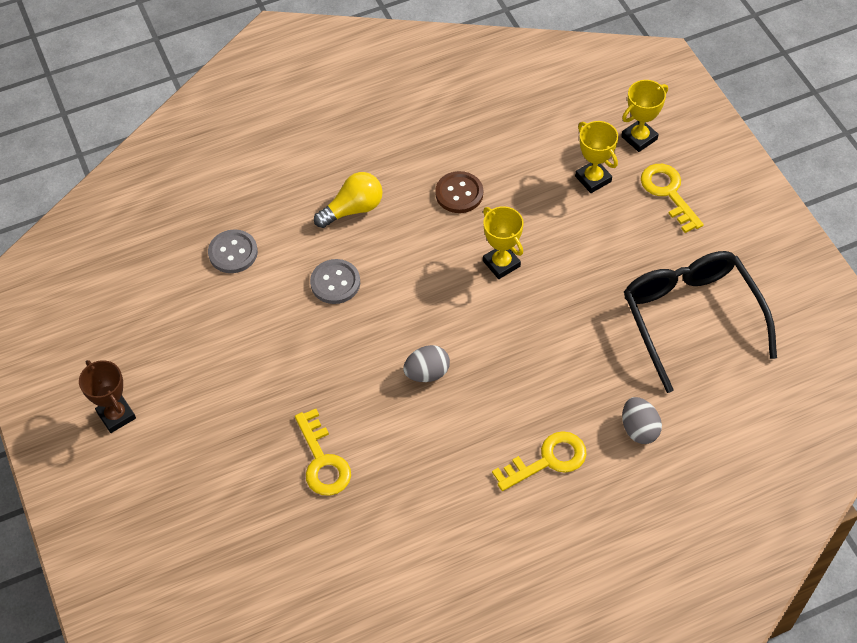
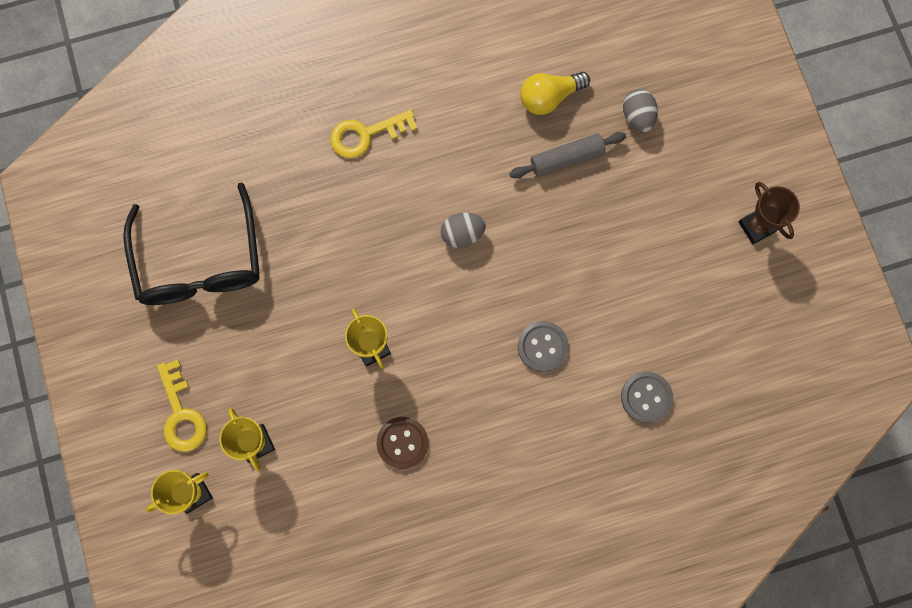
camera: 175 degrees left, 20 degrees up
yellow key [295,409,351,496] -> grey rolling pin [510,132,626,178]
yellow light bulb [314,172,383,228] -> yellow light bulb moved to [520,72,590,115]
grey egg [622,397,662,444] -> grey egg moved to [623,89,658,132]

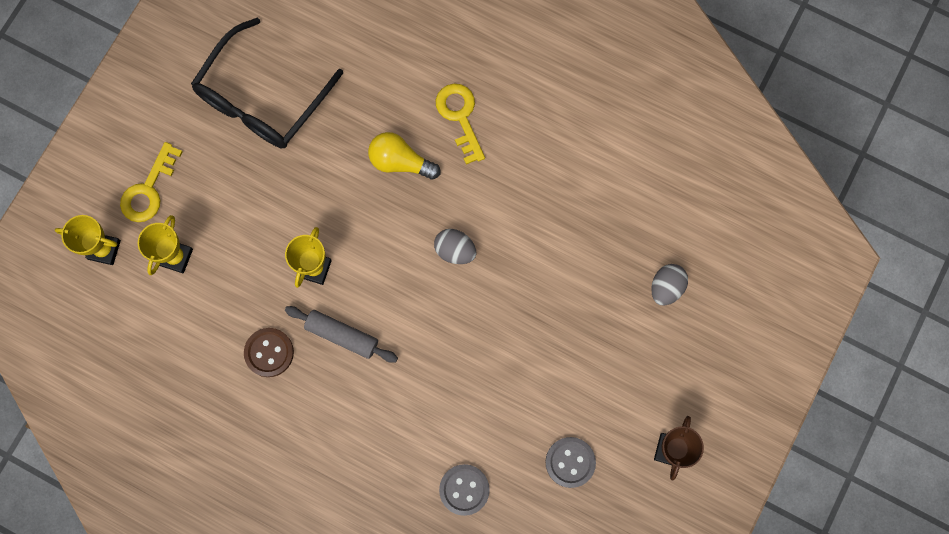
camera: 45 degrees right, 0 degrees up
yellow key [330,110,417,158] -> yellow key turned 45 degrees clockwise [436,84,485,164]
grey rolling pin [510,132,626,178] -> grey rolling pin moved to [285,306,398,363]
grey button [518,321,569,372] -> grey button moved to [545,437,596,488]
yellow light bulb [520,72,590,115] -> yellow light bulb moved to [368,132,440,180]

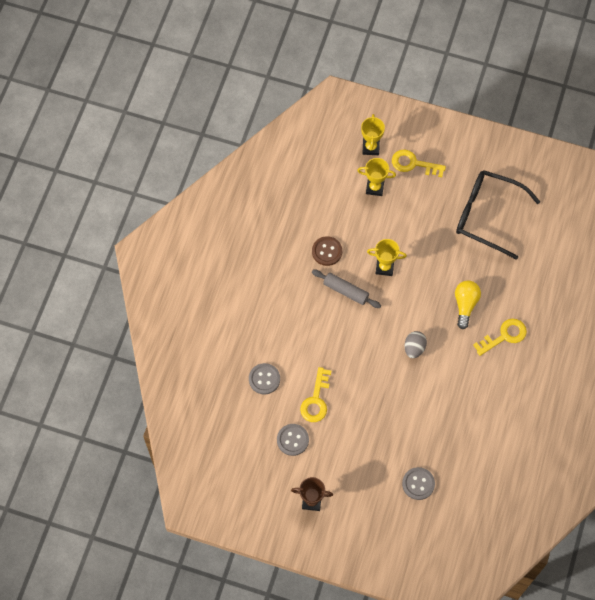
camera: 80 degrees right, 10 degrees down
grey rolling pin [285,306,398,363] -> grey rolling pin turned 75 degrees counterclockwise [312,270,381,308]
grey egg [651,264,688,306] -> grey button [402,467,435,500]
none -> yellow key [300,367,331,422]

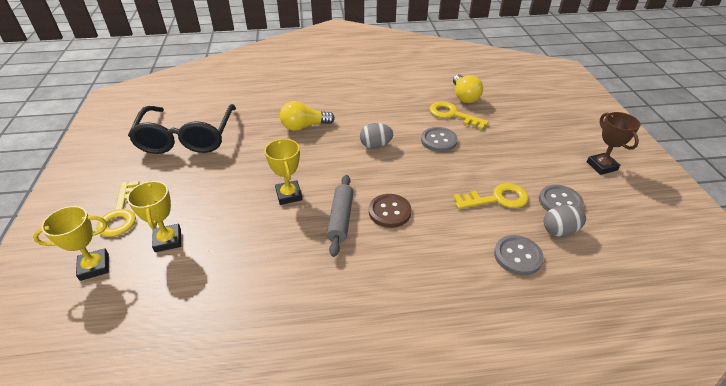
camera: 115 degrees left, 25 degrees down
brown button [312,236,342,266] -> brown button moved to [369,194,412,228]
grey button [402,467,435,500] -> grey button moved to [421,127,458,152]
yellow key [473,319,527,356] -> yellow key moved to [429,101,489,130]
none -> yellow light bulb [453,74,483,103]
none -> grey egg [544,205,586,237]

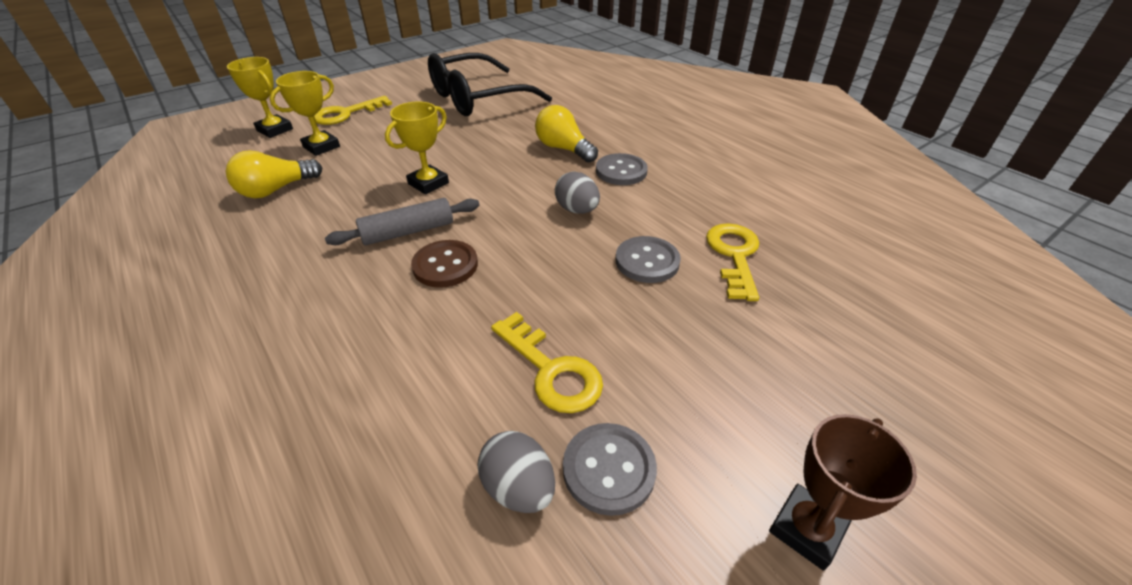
camera: 60 degrees right, 0 degrees up
yellow light bulb [453,74,483,103] -> yellow light bulb moved to [226,150,322,198]
grey button [494,235,544,275] -> grey button moved to [596,153,648,185]

